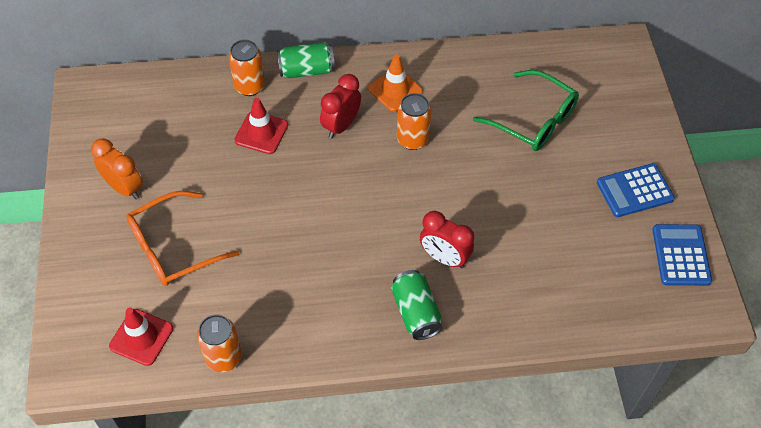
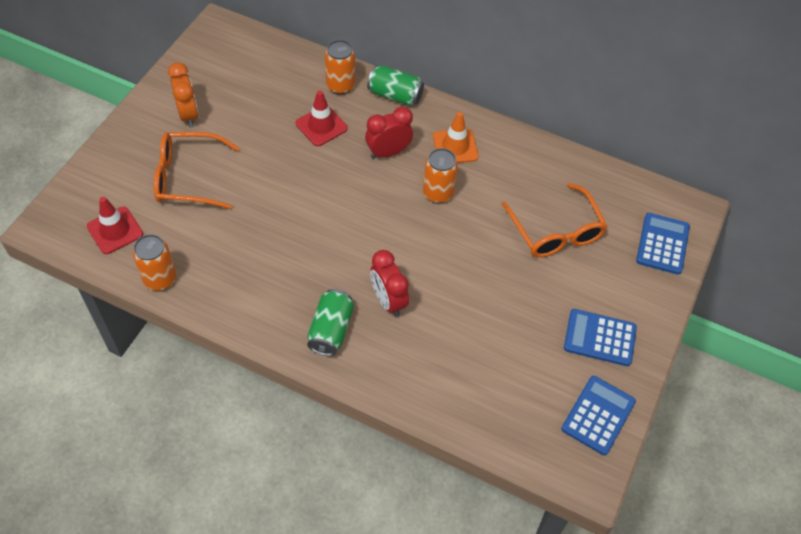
camera: 30 degrees right, 0 degrees up
green glasses [473,70,579,151] -> orange glasses [501,183,608,258]
none -> blue calculator [636,213,690,275]

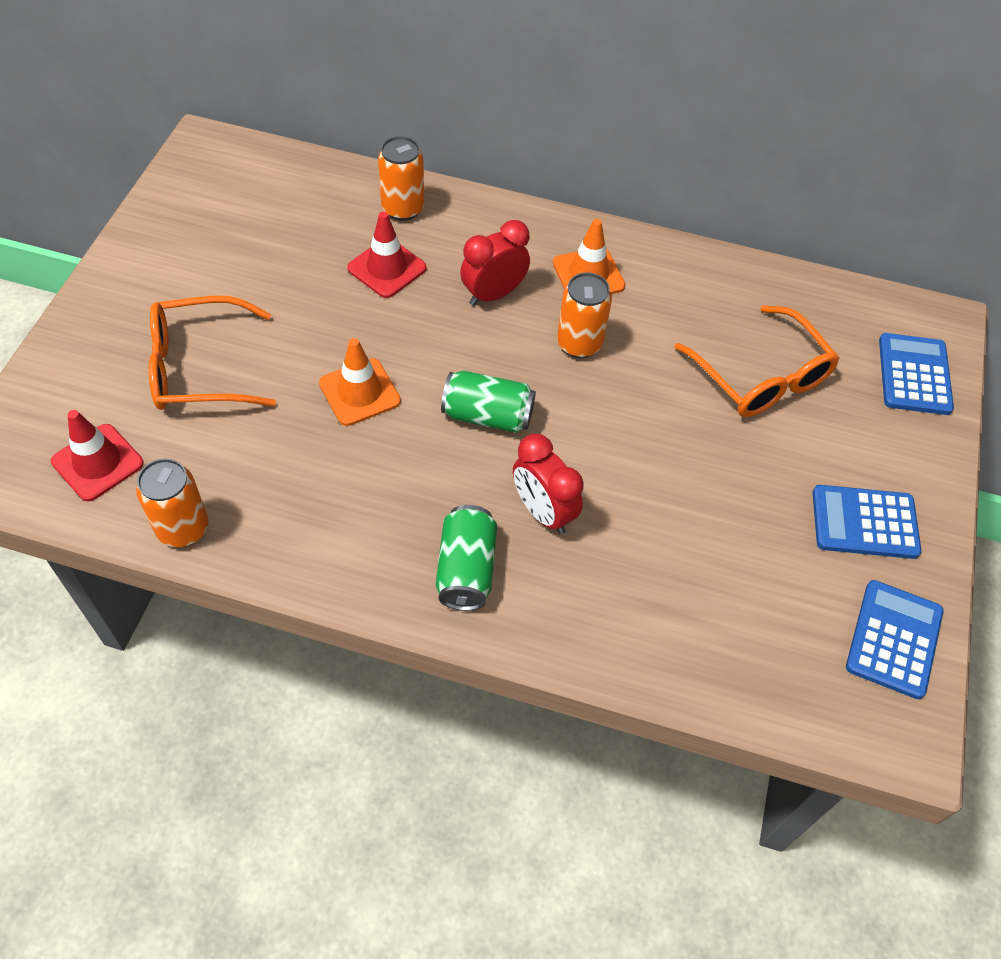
camera: 10 degrees left, 0 degrees up
orange clock [168,62,198,128] -> none
green can [367,66,424,106] -> green can moved to [441,371,536,433]
none -> orange traffic cone [319,338,401,426]

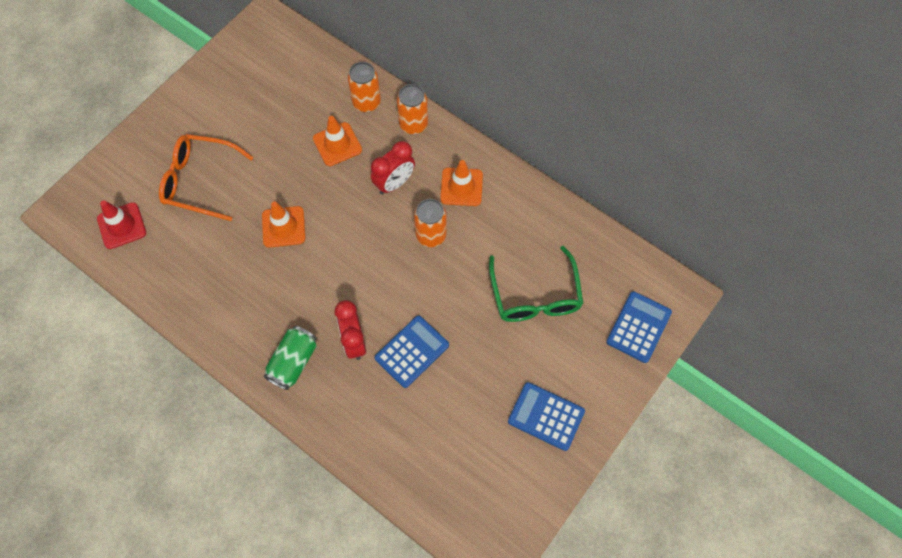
camera: 25 degrees right, 10 degrees up
orange can [136,458,209,547] -> orange can moved to [397,84,428,134]
red traffic cone [347,212,427,298] -> orange traffic cone [313,116,362,166]
green can [441,371,536,433] -> none
red clock [460,220,530,306] -> red clock turned 150 degrees clockwise [371,141,415,195]
orange glasses [674,305,840,417] -> green glasses [489,246,584,322]
blue calculator [846,580,944,699] -> blue calculator moved to [375,315,449,388]

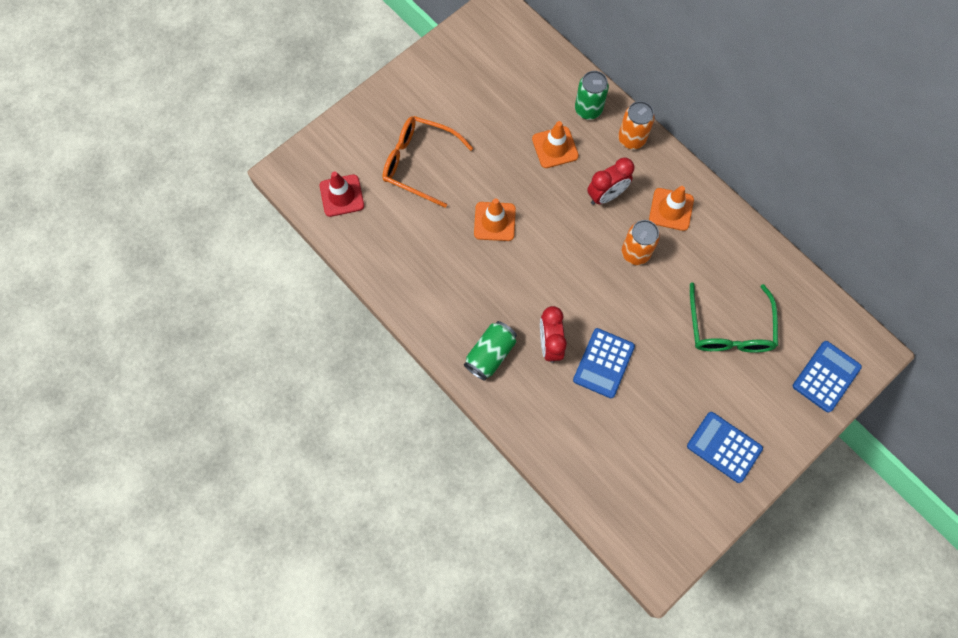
camera: 10 degrees right, 5 degrees up
orange can [348,62,381,112] -> green can [575,71,609,120]
blue calculator [375,315,449,388] -> blue calculator turned 150 degrees clockwise [573,328,635,398]

